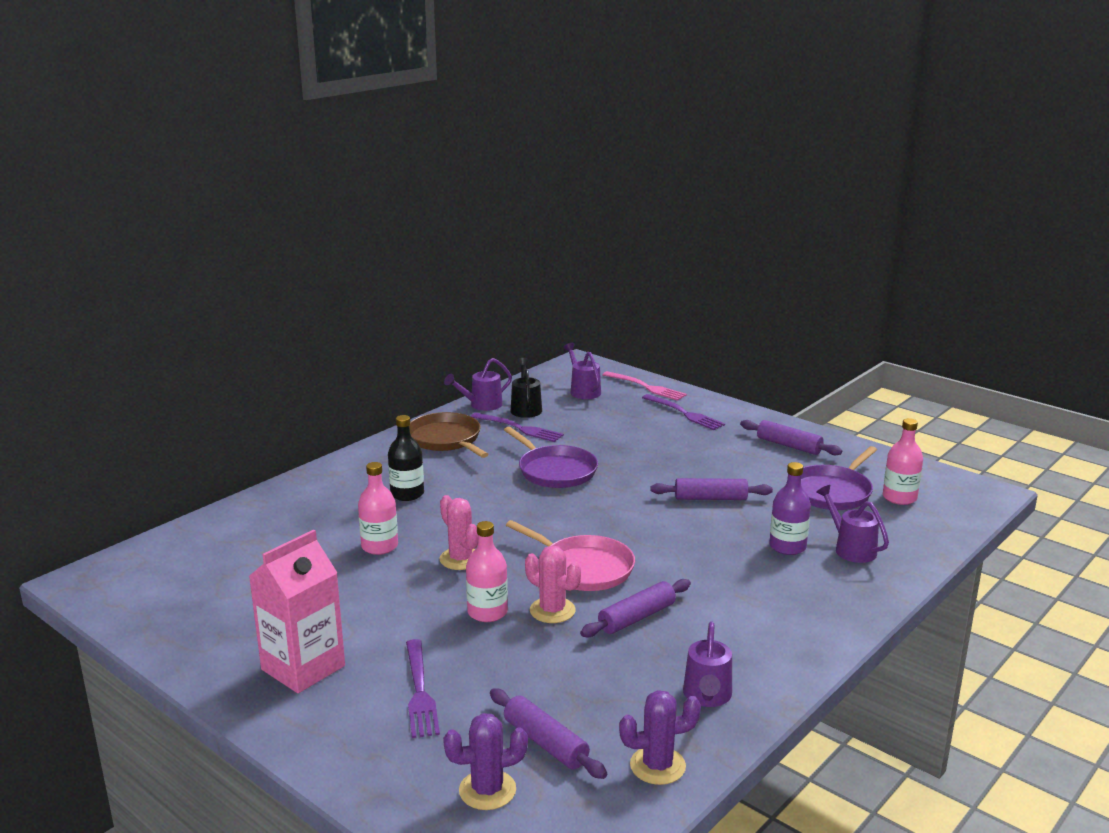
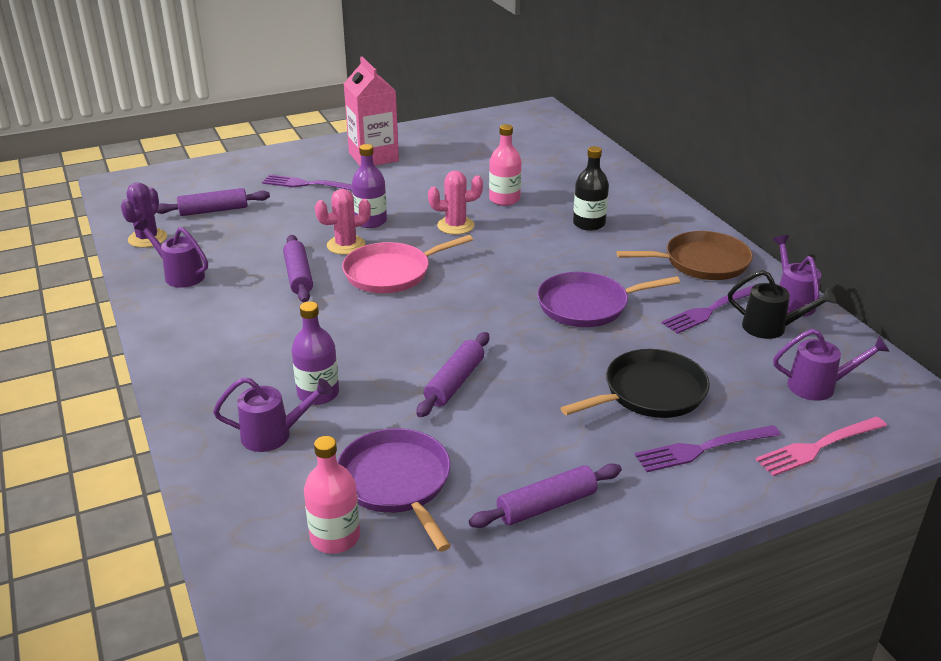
camera: 115 degrees right, 10 degrees up
purple cactus [443,713,528,810] -> none
pink bottle [466,521,508,622] -> purple bottle [352,144,387,228]
none -> black pan [560,349,710,418]

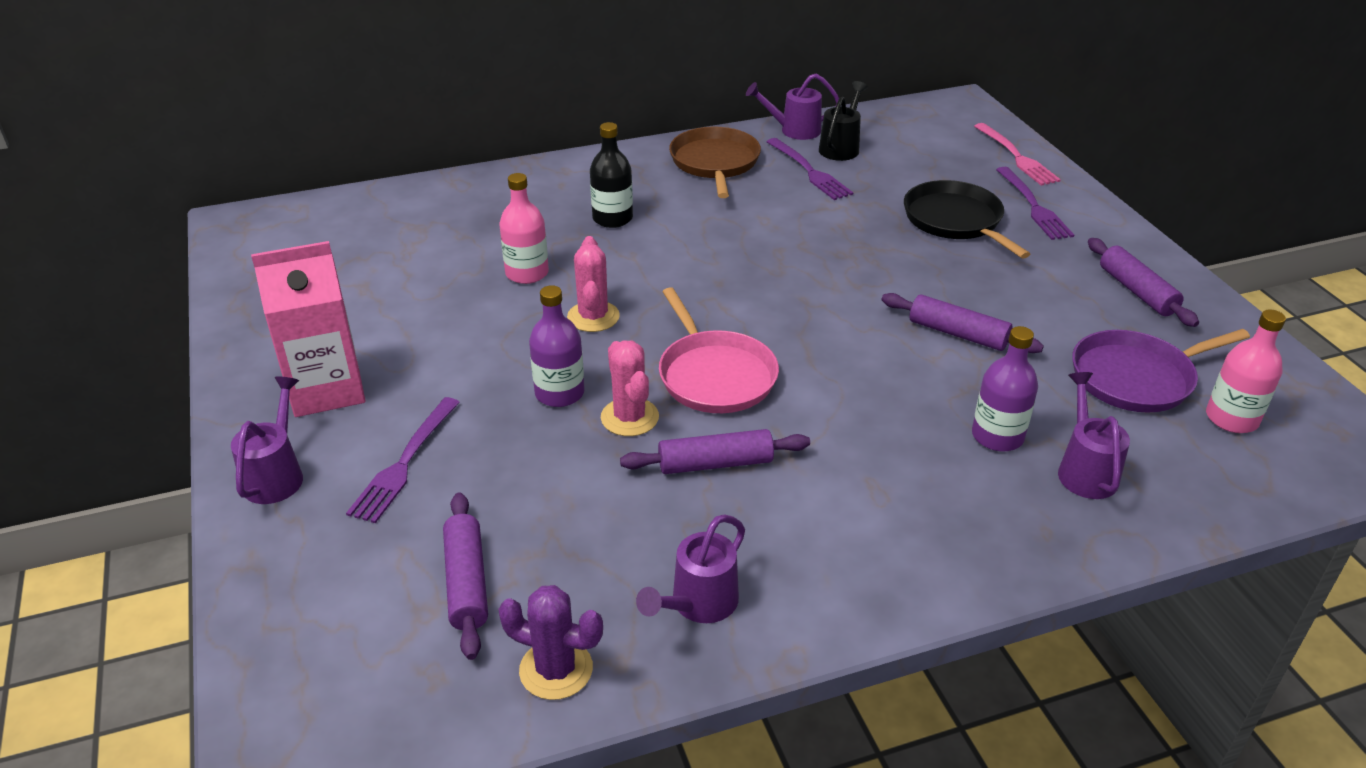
camera: 85 degrees left, 5 degrees up
purple pan [537,272,680,327] -> none
purple watering can [773,329,890,401] -> purple watering can moved to [231,376,303,504]

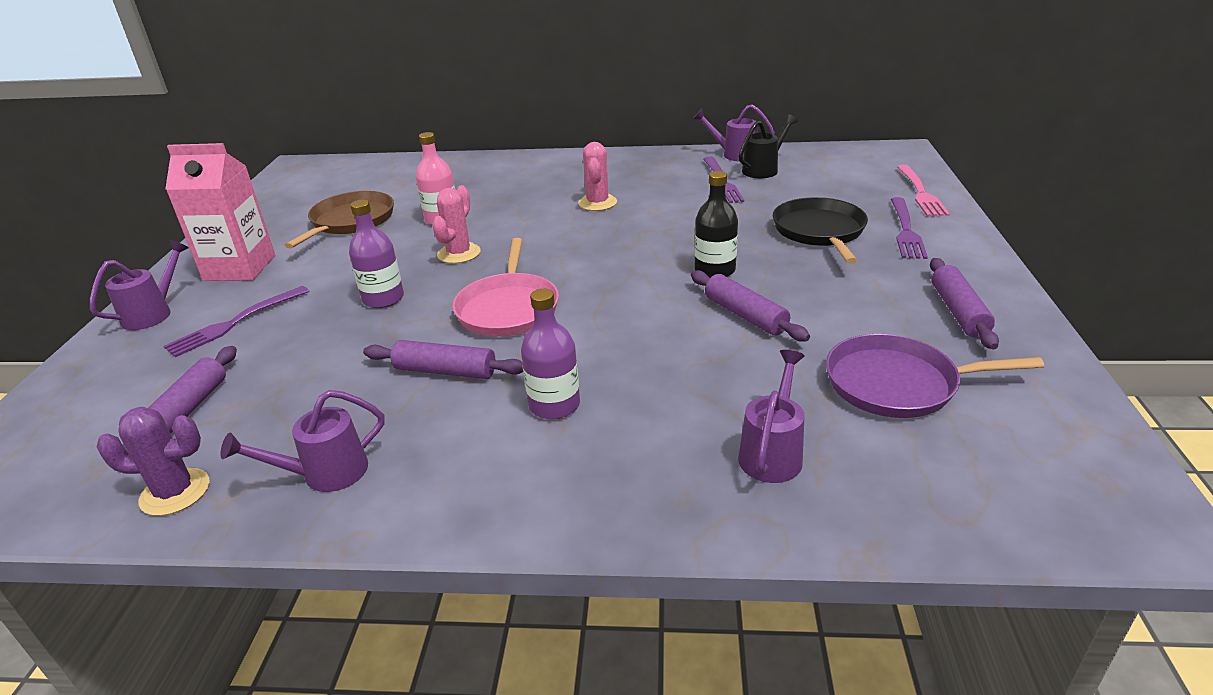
camera: 25 degrees right, 5 degrees down
purple cactus [498,585,603,700] -> purple cactus turned 45 degrees counterclockwise [96,407,209,516]
black bottle [590,122,633,228] -> black bottle moved to [695,171,738,278]
pink cactus [601,341,659,436] -> pink cactus moved to [578,142,617,211]
brown pan [669,127,761,198] -> brown pan moved to [285,191,394,249]
purple bottle [972,326,1038,451] -> purple bottle moved to [521,289,580,419]
pink bottle [1206,309,1286,433] -> none

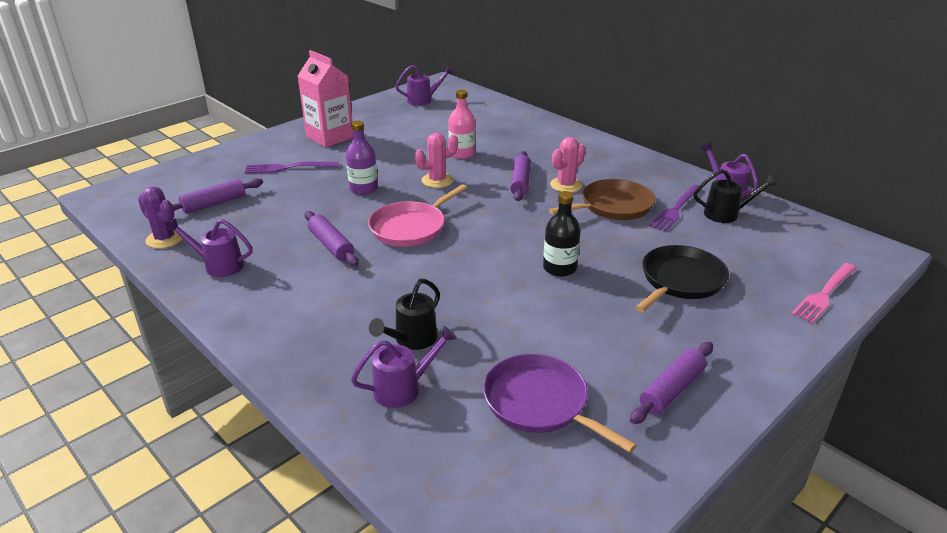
camera: 40 degrees right, 0 degrees up
purple watering can [90,240,189,330] -> purple watering can moved to [395,65,453,106]
brown pan [285,191,394,249] -> brown pan moved to [549,179,656,220]
purple bottle [521,289,580,419] -> none
purple rolling pin [691,270,810,342] -> purple rolling pin moved to [510,151,531,201]
purple fork [891,197,928,259] -> none
none -> black watering can [369,279,440,350]

